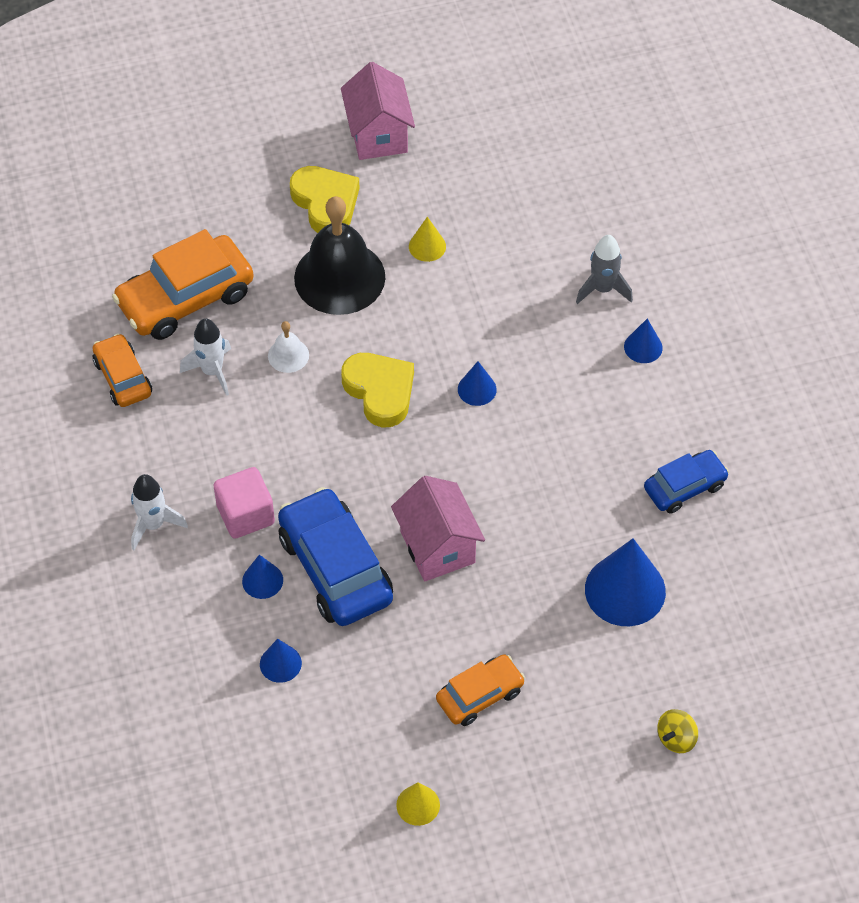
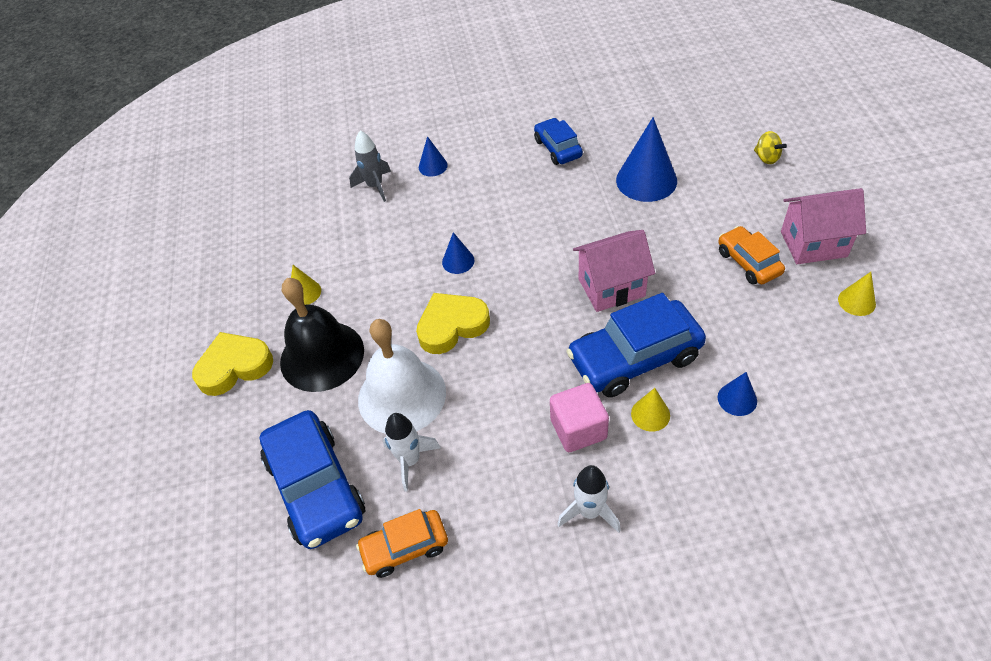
camera: 80 degrees left, 5 degrees down
orange car [112,229,254,340] -> blue car [260,410,365,549]
blue cone [242,555,283,599] -> yellow cone [631,388,670,432]
white bell [268,321,309,373] -> white bell [358,319,446,434], size x2.25
pink house [341,62,415,160] -> pink house moved to [781,188,866,264]

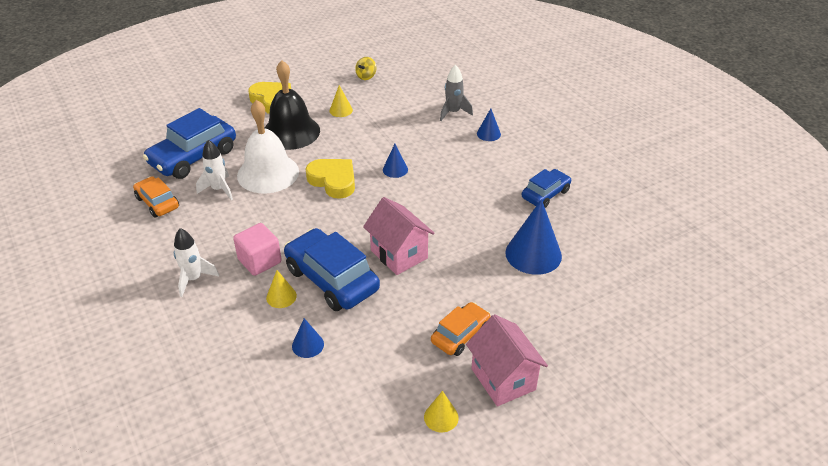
camera: 65 degrees right, 10 degrees down
yellow spinning top [754,131,787,164] -> yellow spinning top moved to [355,57,376,80]

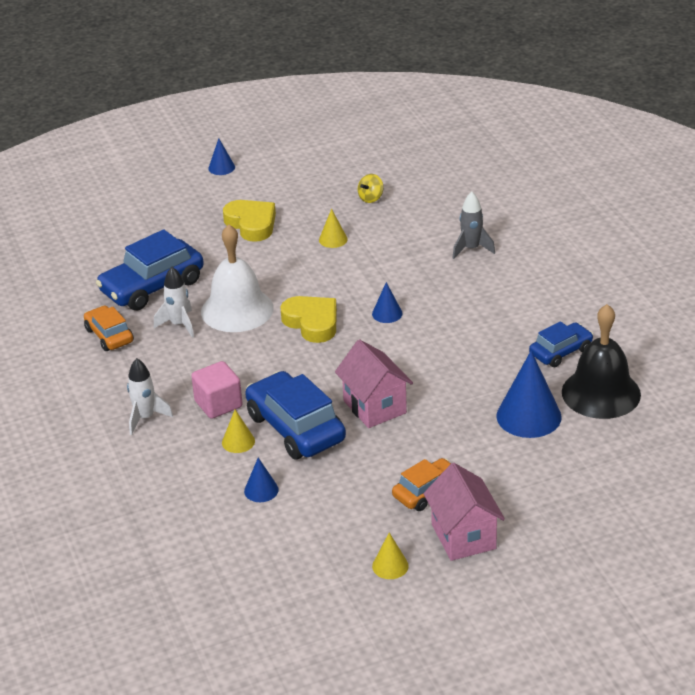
camera: 10 degrees right, 5 degrees down
black bell [264,60,320,150] -> black bell moved to [562,304,641,419]
blue cone [477,108,501,141] -> blue cone moved to [208,138,235,175]

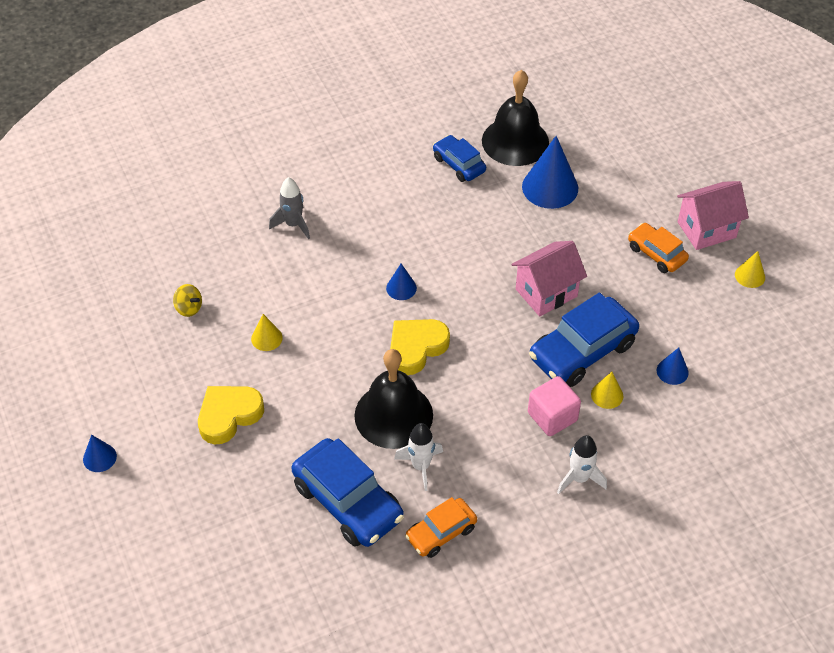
camera: 95 degrees left, 15 degrees up
white bell [201,224,274,332] -> black bell [354,349,433,449]

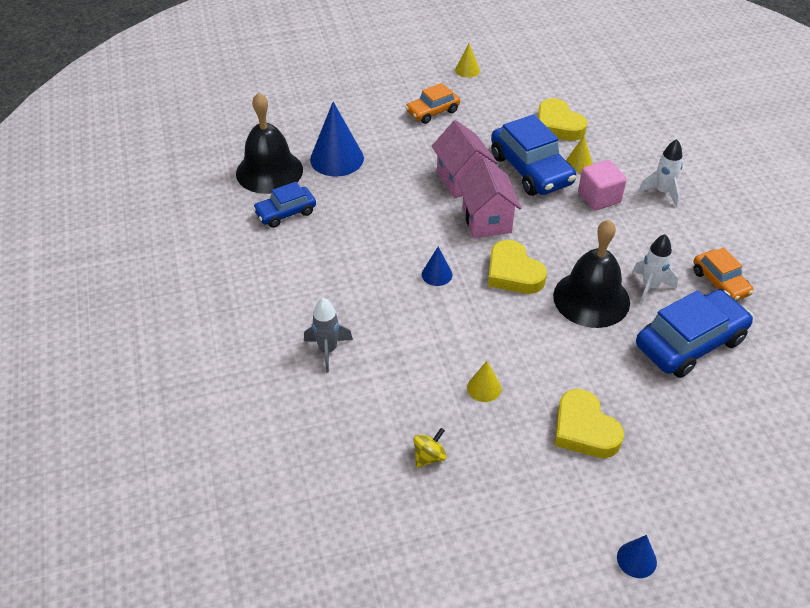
camera: 80 degrees left, 5 degrees down
blue cone [657,348,689,385] -> yellow heart [538,98,587,141]
pink house [677,181,749,250] -> pink house moved to [458,158,521,238]

